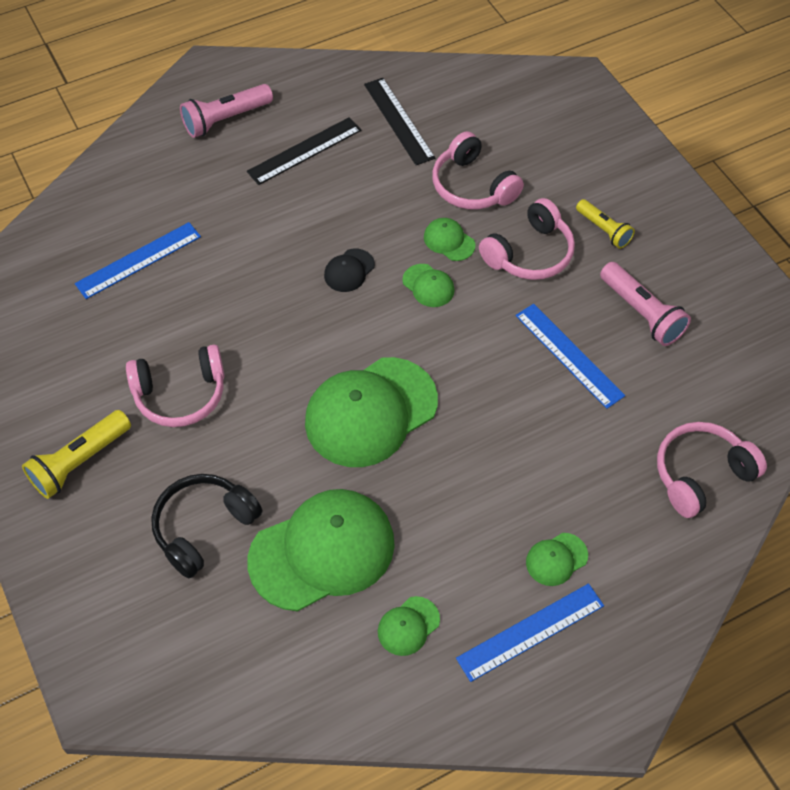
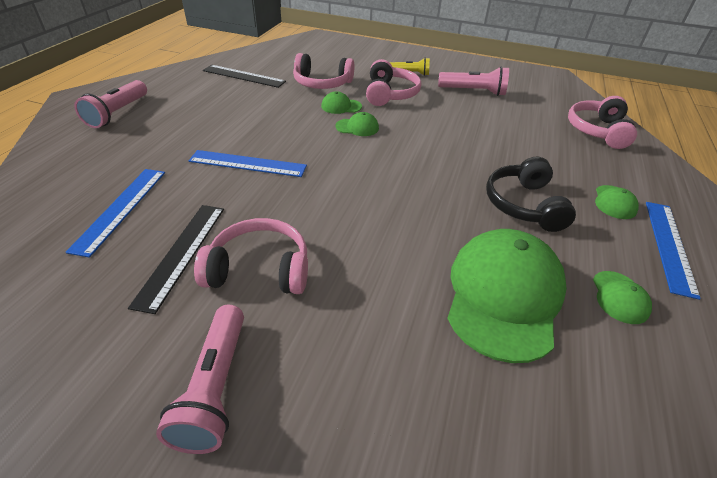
camera: 45 degrees left, 15 degrees down
yellow flashlight [22,410,131,499] -> pink flashlight [156,305,244,454]
pink headphones [126,345,225,427] -> pink headphones turned 120 degrees counterclockwise [194,218,308,294]
black headphones [151,474,262,578] -> black headphones moved to [486,157,576,232]
black ruler [247,117,361,185] -> black ruler moved to [128,205,224,314]
green cap [305,357,438,467] -> none
black cap [324,249,375,292] -> none
blue ruler [516,304,625,409] -> blue ruler moved to [189,150,307,177]

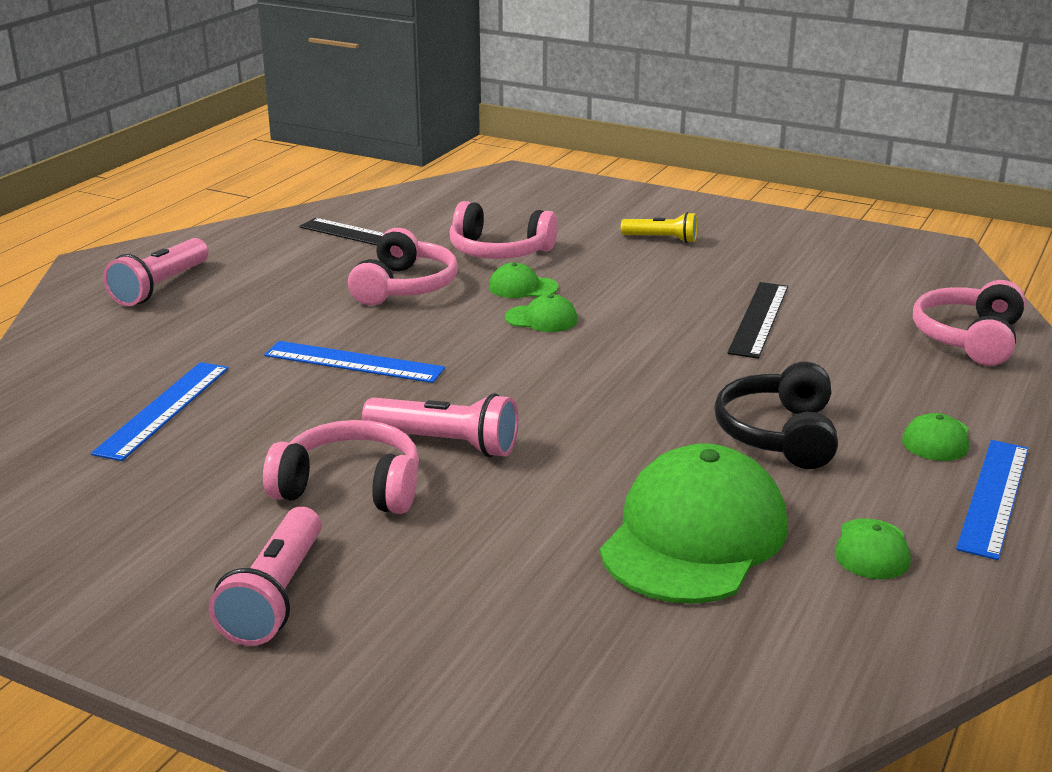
camera: 10 degrees right, 15 degrees down
black ruler [128,205,224,314] -> black ruler moved to [727,282,788,359]
pink headphones [366,59,421,106] -> pink headphones moved to [348,228,458,305]
pink flashlight [438,66,509,96] -> pink flashlight moved to [362,393,519,458]

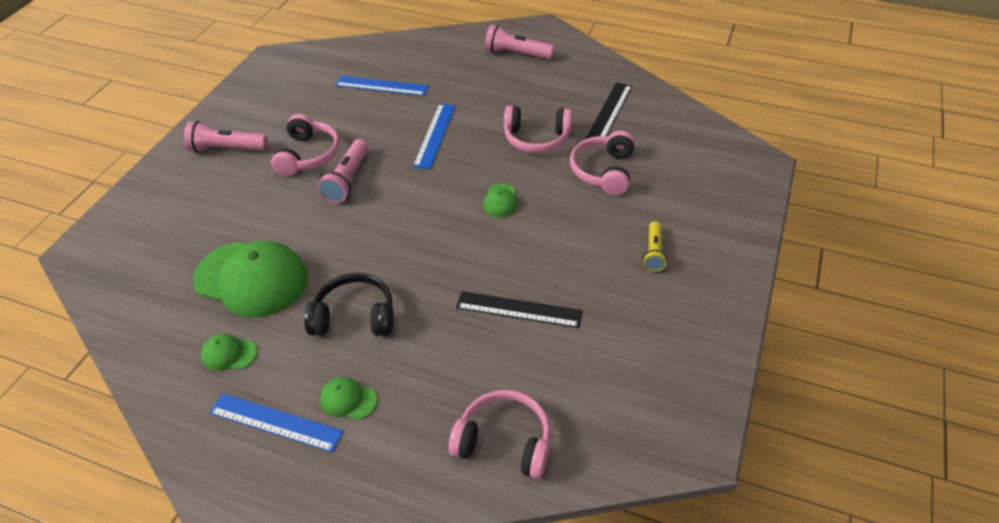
camera: 85 degrees right, 20 degrees up
green cap [489,263,558,298] -> none

